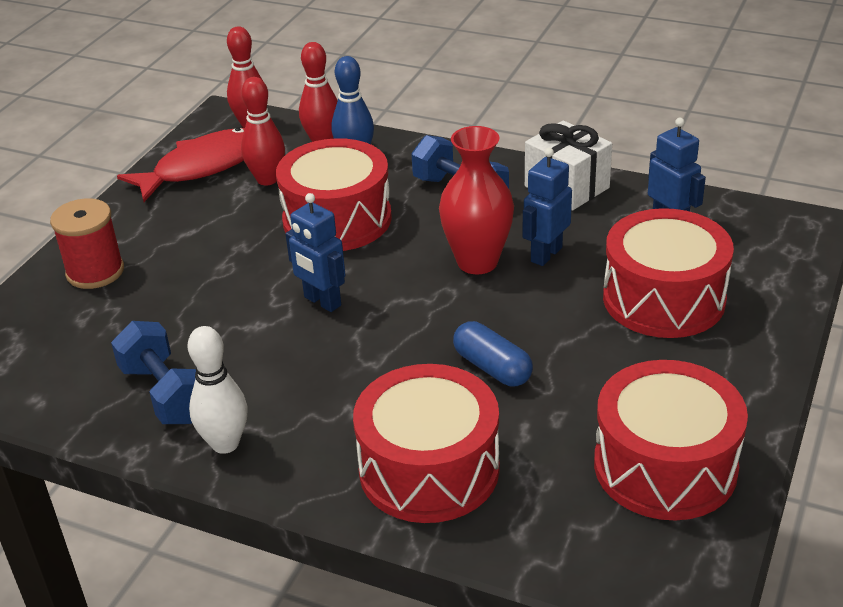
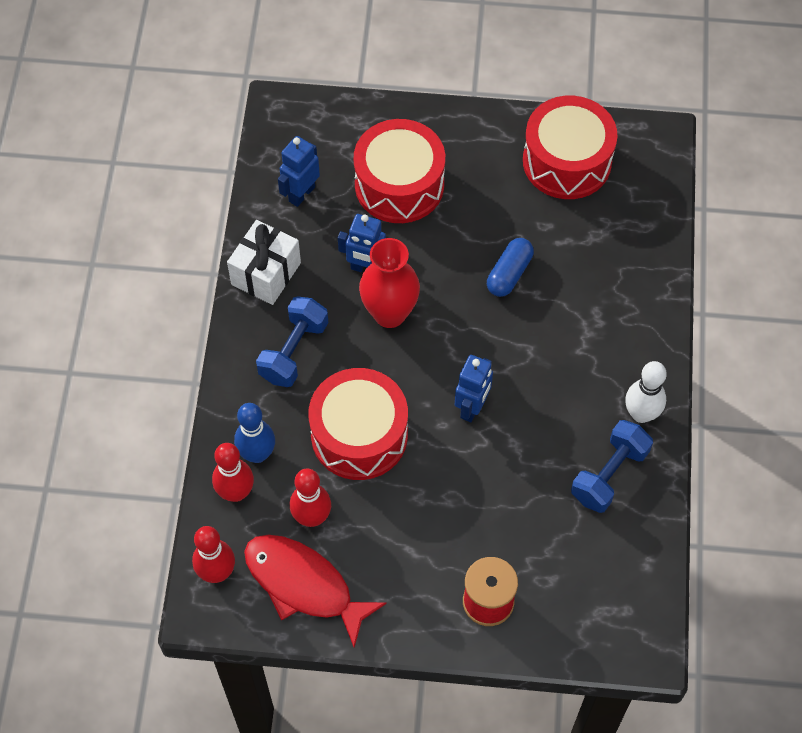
camera: 110 degrees left, 25 degrees up
red drum [353,364,500,523] -> none

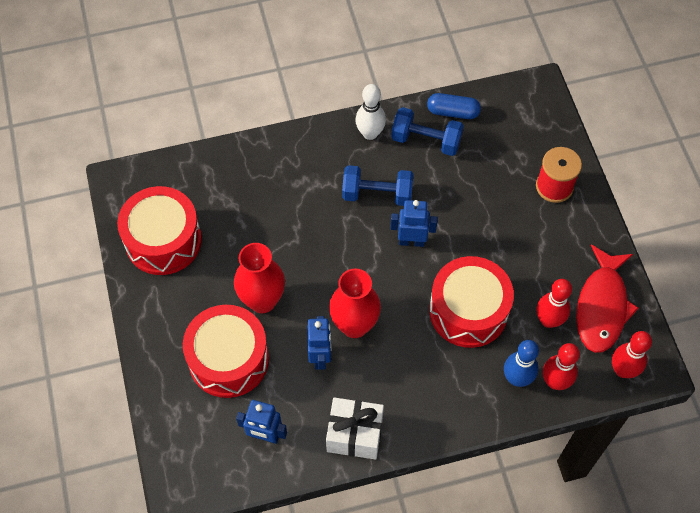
camera: 110 degrees left, 0 degrees up
blue dumbbell [256,297,328,387] -> blue dumbbell moved to [342,165,414,206]
blue capsule [487,238,534,297] -> blue capsule moved to [427,93,481,119]
none -> red vase [234,243,285,313]

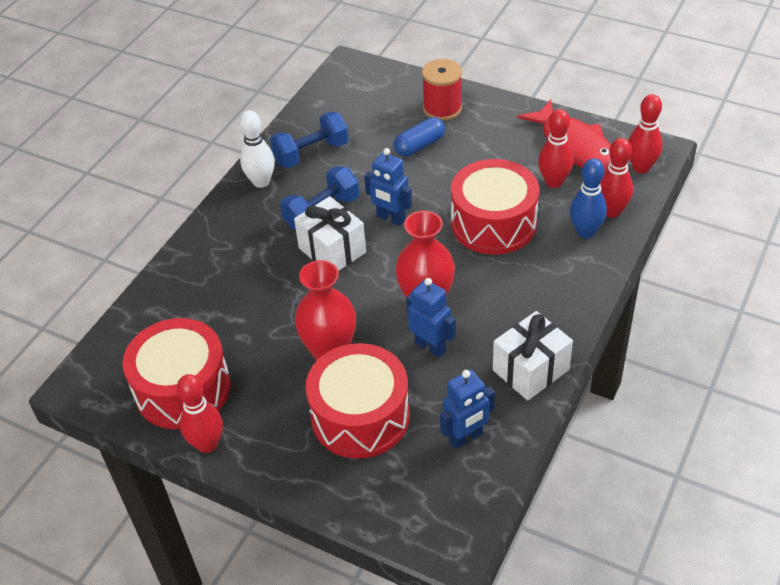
camera: 45 degrees left, 15 degrees down
blue robot [390,200,438,247] -> blue robot turned 105 degrees counterclockwise [364,148,412,226]
blue capsule [427,93,481,119] -> blue capsule moved to [394,117,445,157]
none -> red bowling pin [177,374,223,453]
none -> white gift [294,196,366,271]

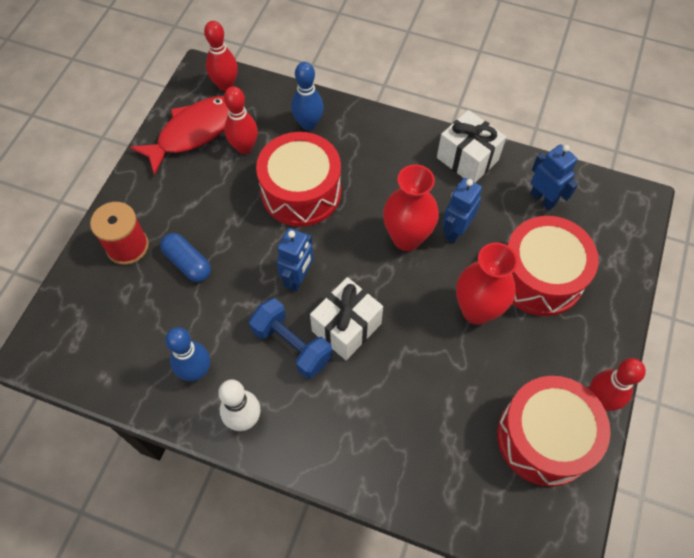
camera: 100 degrees left, 15 degrees up
blue dumbbell [270,112,349,168] -> blue bowling pin [165,327,210,381]
red bowling pin [600,138,633,218] -> none

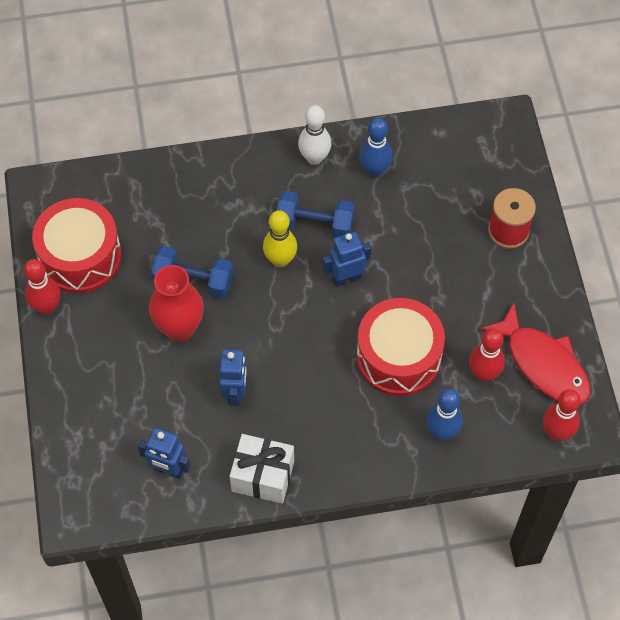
camera: 150 degrees right, 0 degrees up
red fish [130,96,229,176] -> red fish turned 60 degrees counterclockwise [480,302,590,405]
blue capsule [160,233,211,282] -> none
blue robot [277,228,313,292] -> blue robot turned 75 degrees clockwise [323,232,371,287]
white gift [310,277,383,360] -> yellow bowling pin [263,210,297,267]
red vase [383,164,439,251] -> none
red drum [507,216,599,316] -> none
none -> blue dumbbell [151,246,233,299]

